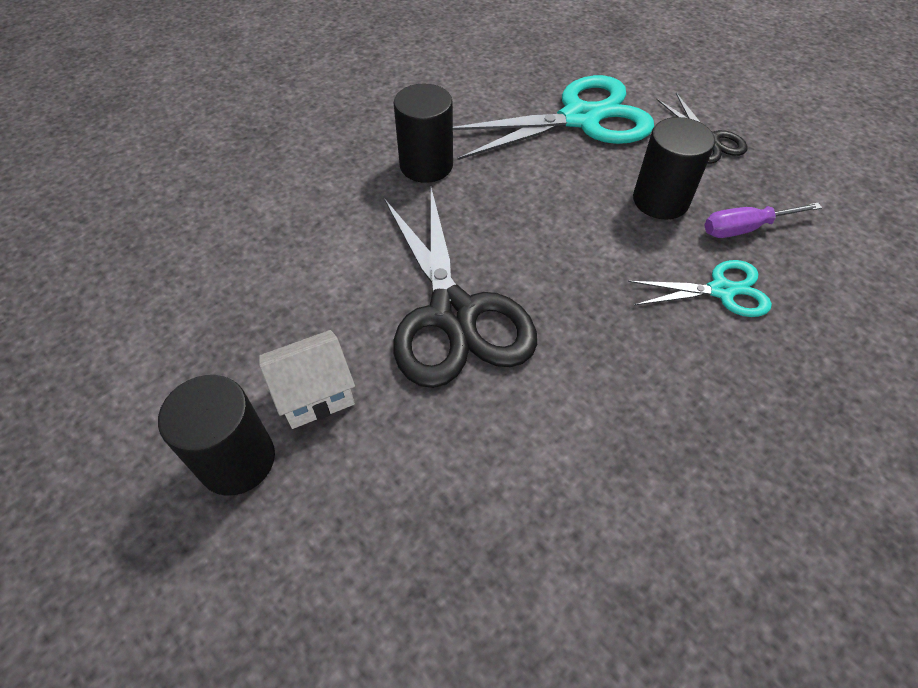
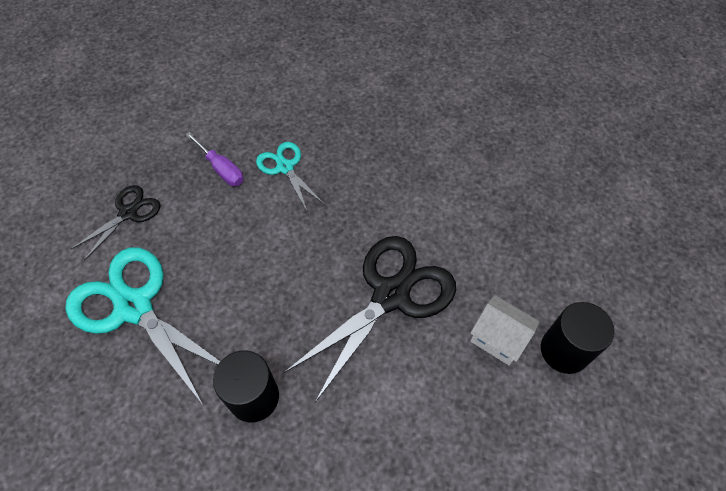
camera: 120 degrees left, 5 degrees up
black cylinder [633,117,715,220] -> none

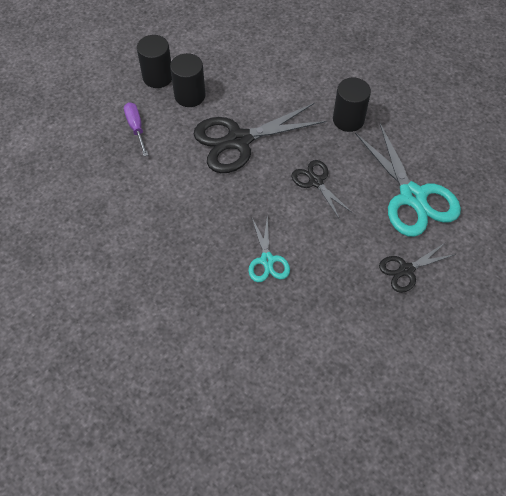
camera: 155 degrees left, 0 degrees up
purple screwdriver [185,132,244,186] -> purple screwdriver moved to [124,102,148,156]
white house [470,295,540,365] -> black cylinder [170,53,205,107]
none -> black scissors [292,160,352,218]

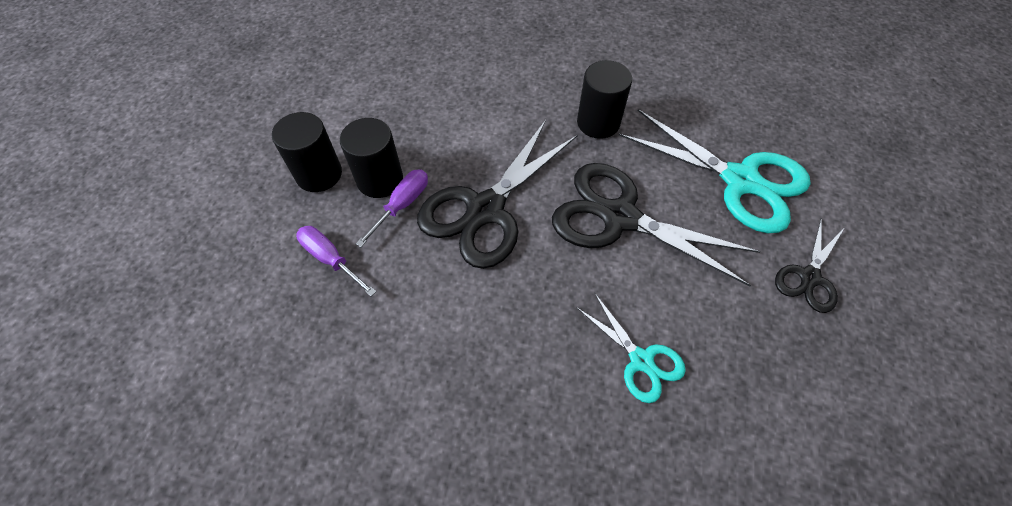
camera: 30 degrees left, 0 degrees up
black scissors [292,160,352,218] -> black scissors [552,163,761,286], size x1.88
none -> purple screwdriver [356,169,428,247]

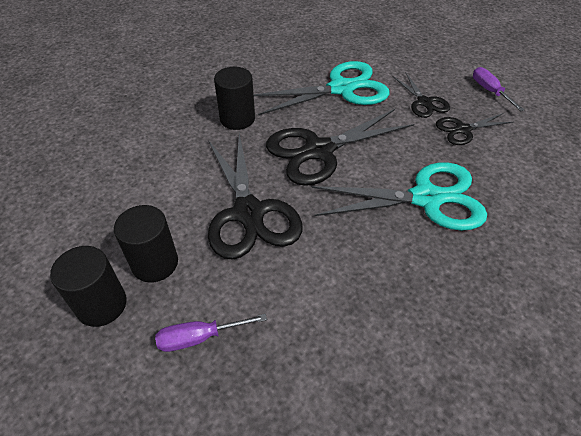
camera: 55 degrees left, 10 degrees down
purple screwdriver [356,169,428,247] -> purple screwdriver moved to [473,67,524,111]
turquoise scissors [576,294,686,403] -> turquoise scissors [311,162,487,231], size x1.88
none -> black scissors [436,113,514,145]

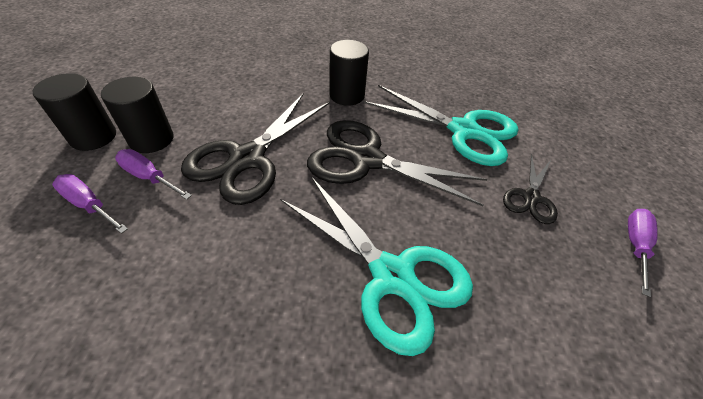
camera: 45 degrees right, 0 degrees up
black scissors [436,113,514,145] -> none
none -> purple screwdriver [115,149,192,200]

